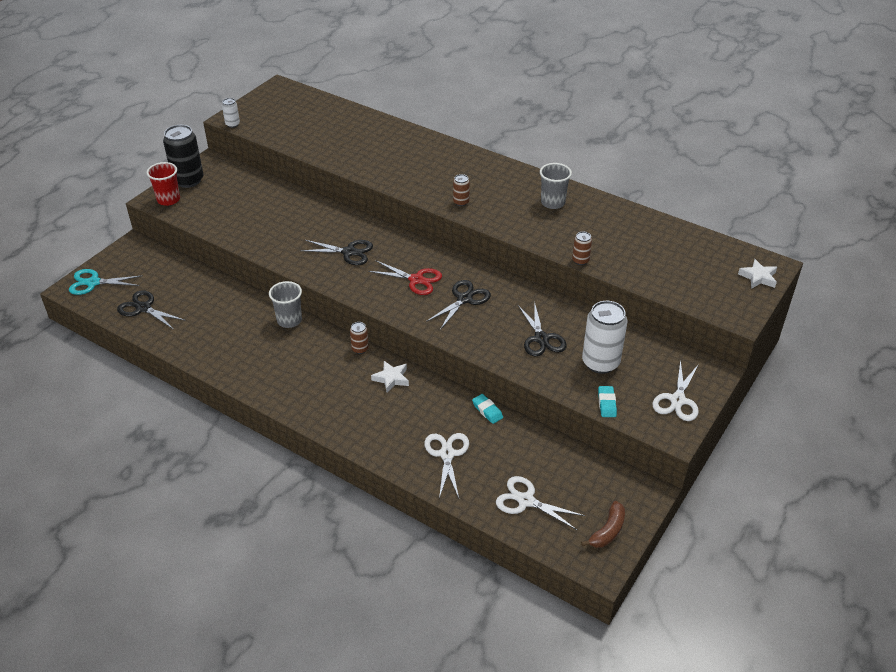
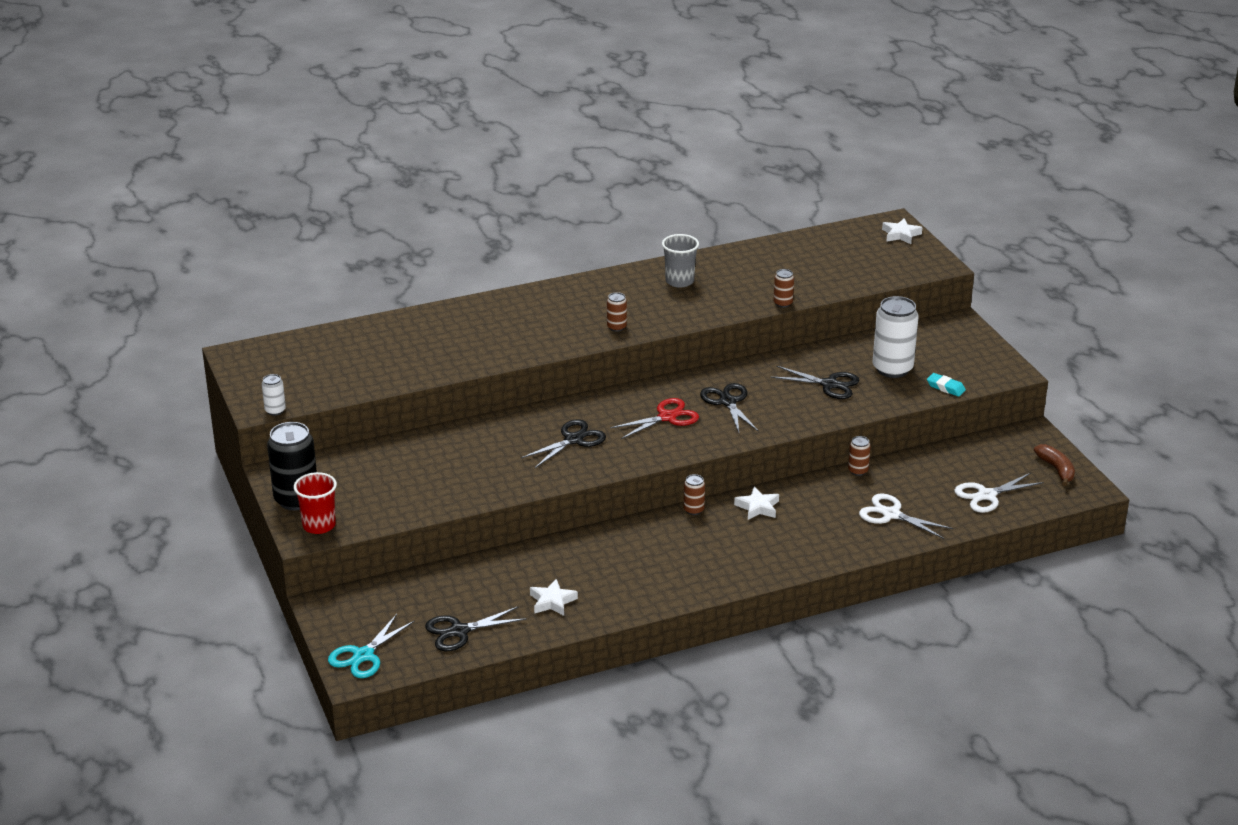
camera: 55 degrees left, 10 degrees down
grey cup [269,281,302,328] -> none
turquoise eraser [472,394,503,424] -> brown can [848,436,870,476]
white scissors [652,359,699,421] -> none
none -> white star [530,579,578,616]

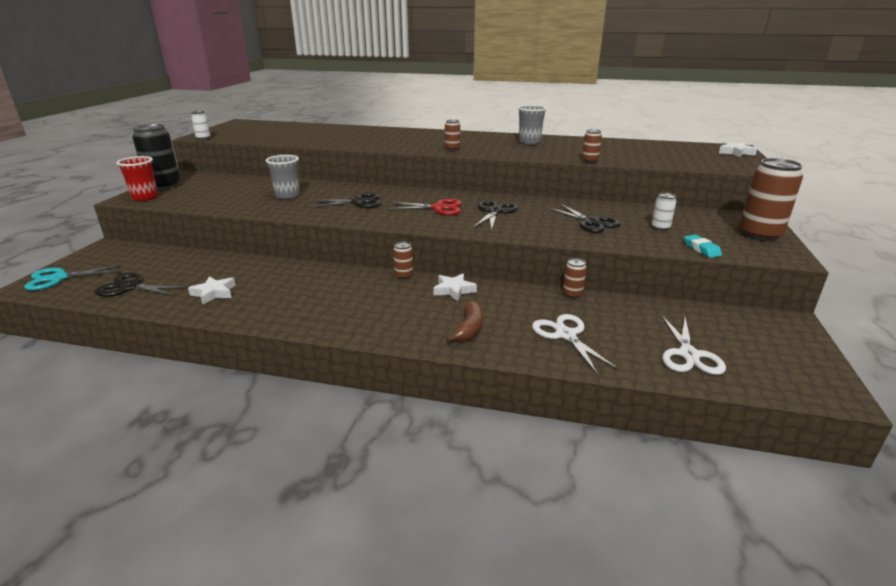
camera: 35 degrees right, 5 degrees down
white can [873,296,919,378] -> white can [651,193,676,230], size x0.48
white scissors [954,473,1044,513] -> white scissors turned 90 degrees counterclockwise [662,316,726,375]
brown banana [1034,444,1075,486] -> brown banana moved to [446,300,483,343]
none -> grey cup [266,155,300,199]
none -> brown can [740,158,803,241]

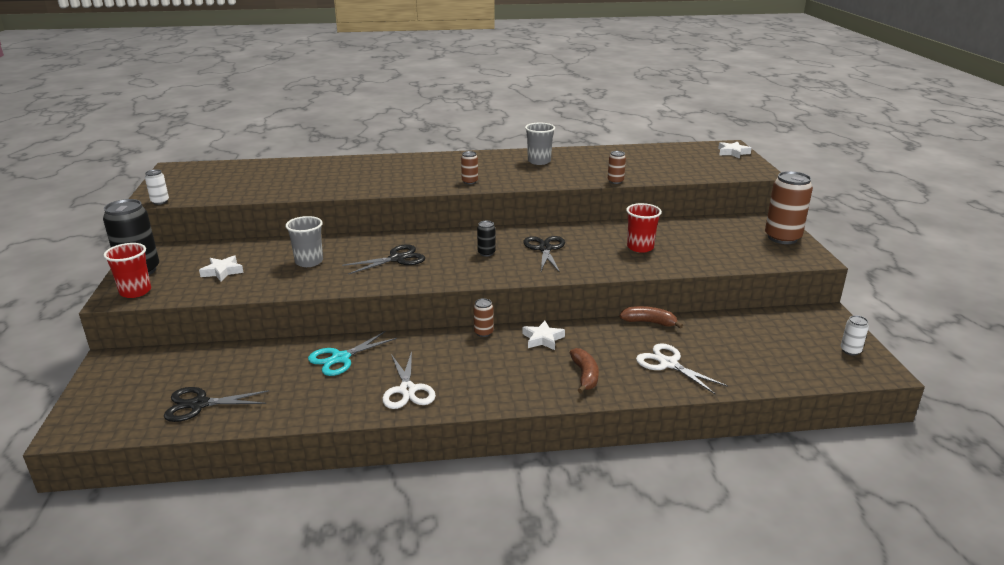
camera: 20 degrees left, 0 degrees up
turquoise scissors [24,264,124,290] -> turquoise scissors moved to [308,331,397,376]
white star [188,276,236,305] -> white star moved to [199,255,244,281]
red scissors [387,199,462,215] -> black can [477,221,496,256]
black scissors [547,203,621,233] -> red cup [626,203,662,253]
brown can [563,258,587,299] -> brown banana [620,306,683,328]
white can [651,193,676,230] -> white can moved to [841,315,869,356]
white scissors [662,316,726,375] -> white scissors moved to [382,351,436,409]
turquoise eraser [684,235,722,258] -> none

